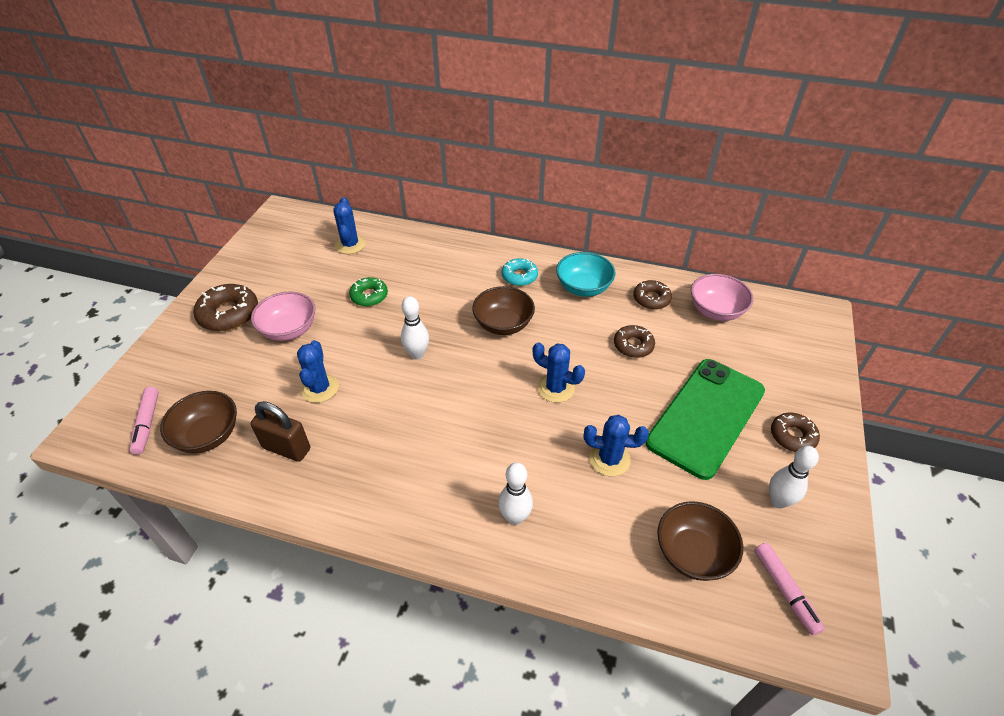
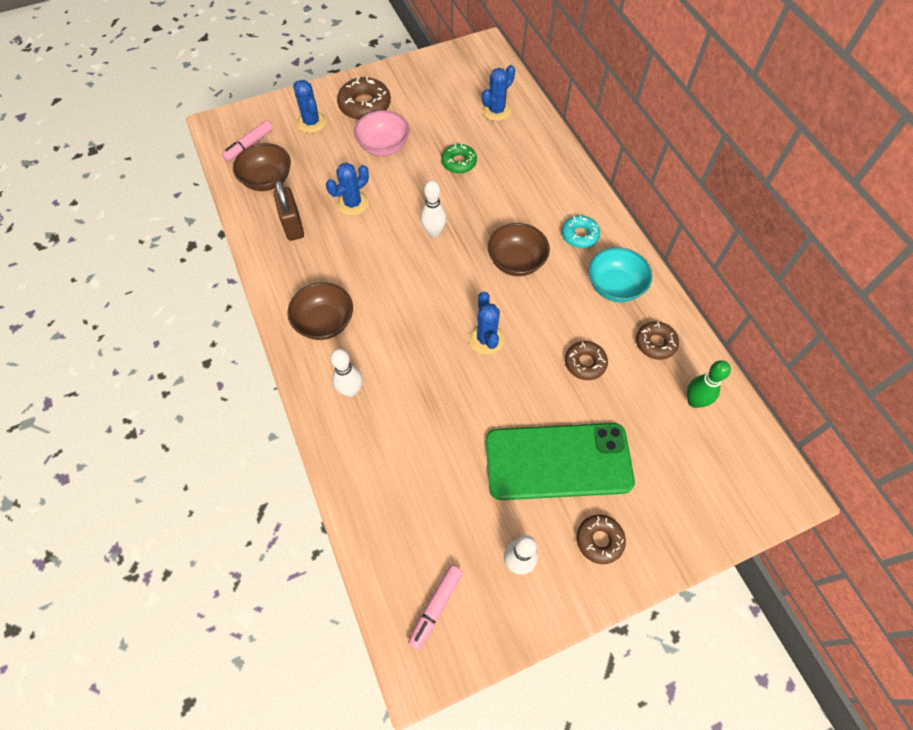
camera: 50 degrees right, 15 degrees up
blue cactus [584,415,649,476] -> blue cactus moved to [293,80,326,133]
brown bowl [657,501,743,581] -> brown bowl moved to [287,282,353,340]
pink bowl [691,274,753,321] -> green bowling pin [687,360,731,408]

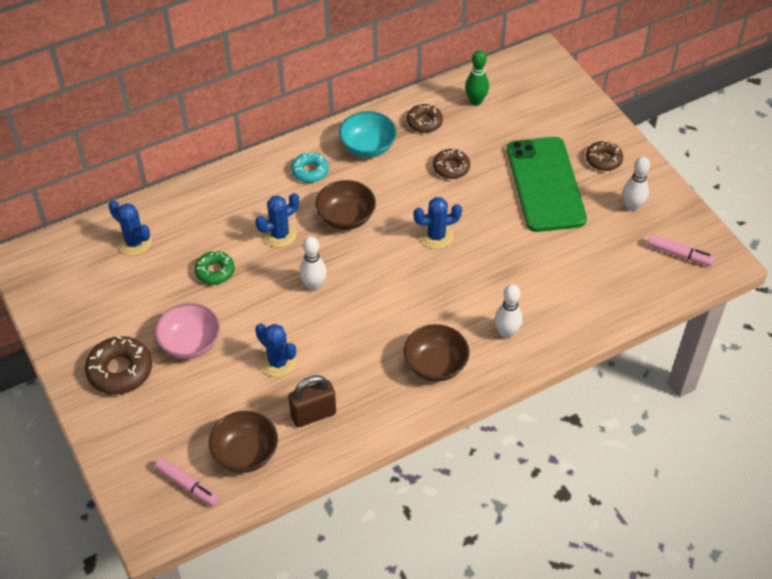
camera: 95 degrees left, 10 degrees down
blue cactus [293,80,326,133] -> blue cactus moved to [255,193,299,248]

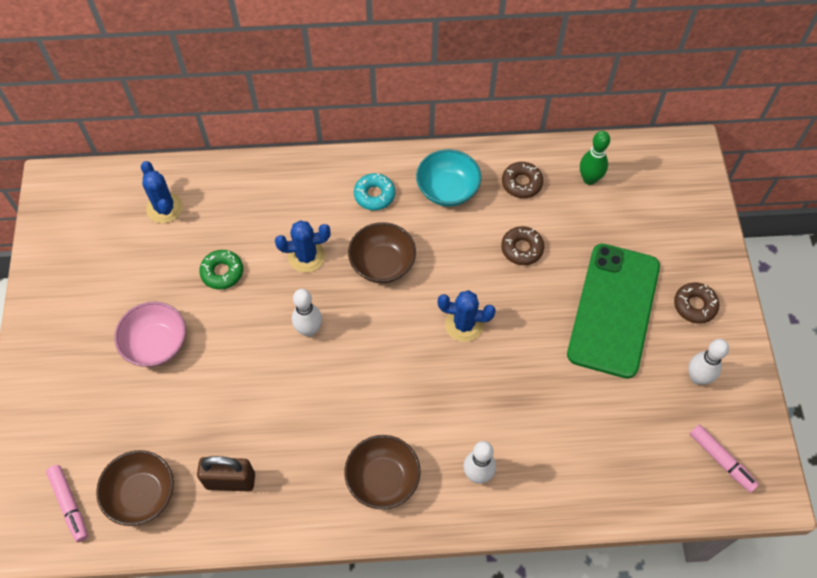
camera: 25 degrees right, 10 degrees up
brown donut [85,336,152,395] -> none
blue cactus [255,323,297,377] -> none

